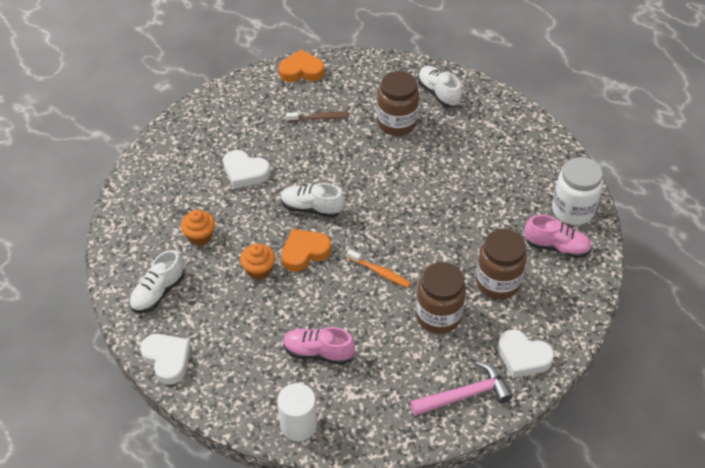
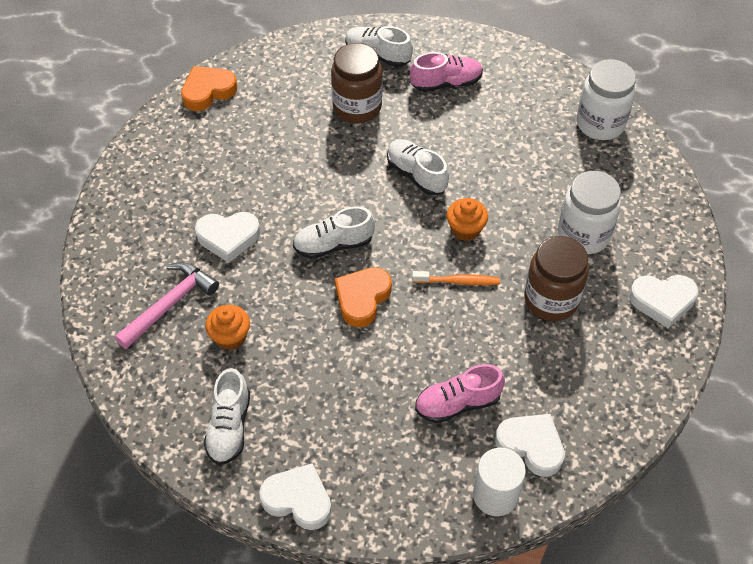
camera: 30 degrees left, 5 degrees up
orange cupcake [240,243,275,280] -> orange cupcake moved to [447,198,488,241]
brown toothbrush [286,112,350,122] -> none
pink hammer [410,361,512,416] -> pink hammer moved to [115,262,219,349]
brown jar [476,229,527,300] -> white jar [558,171,621,254]
pink shoe [524,215,592,258] -> pink shoe moved to [410,52,483,92]
none -> white shoe [387,139,449,195]
none -> white heart [495,414,565,477]

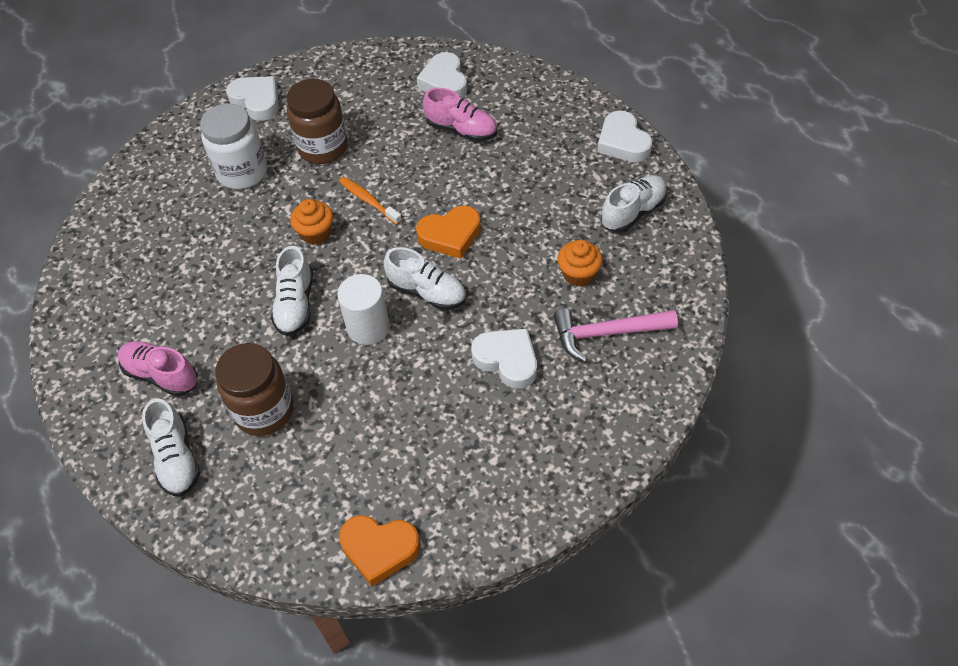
camera: 135 degrees left, 0 degrees up
white cylinder [473,448,526,516] -> white cylinder moved to [337,274,390,345]
white jar [577,59,636,140] -> none

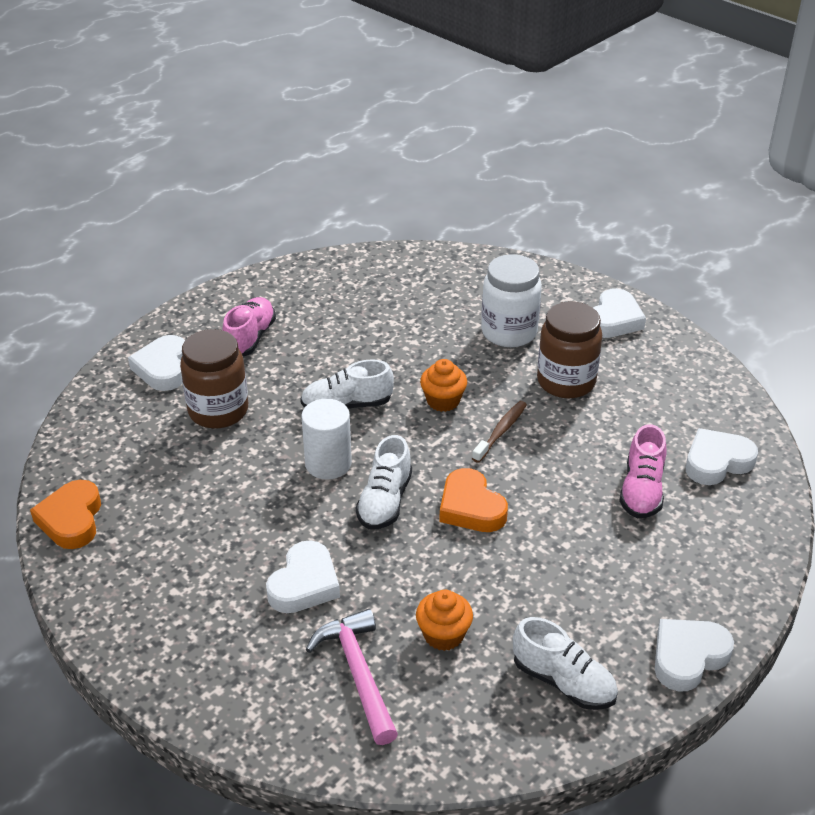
camera: 75 degrees right, 15 degrees down
white shoe [142,398,200,496] -> white heart [128,335,185,391]
orange toothbrush [339,176,402,225] -> brown toothbrush [472,401,527,463]

